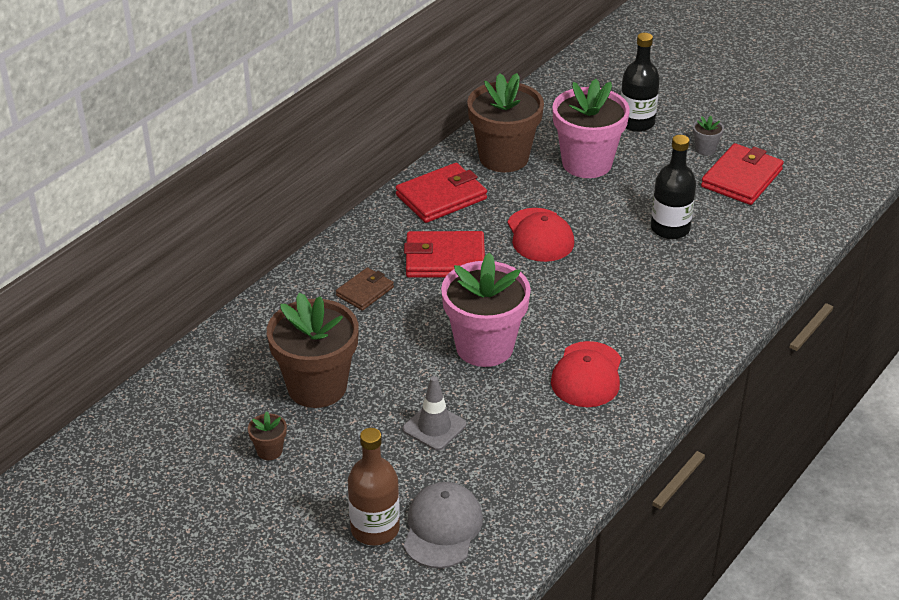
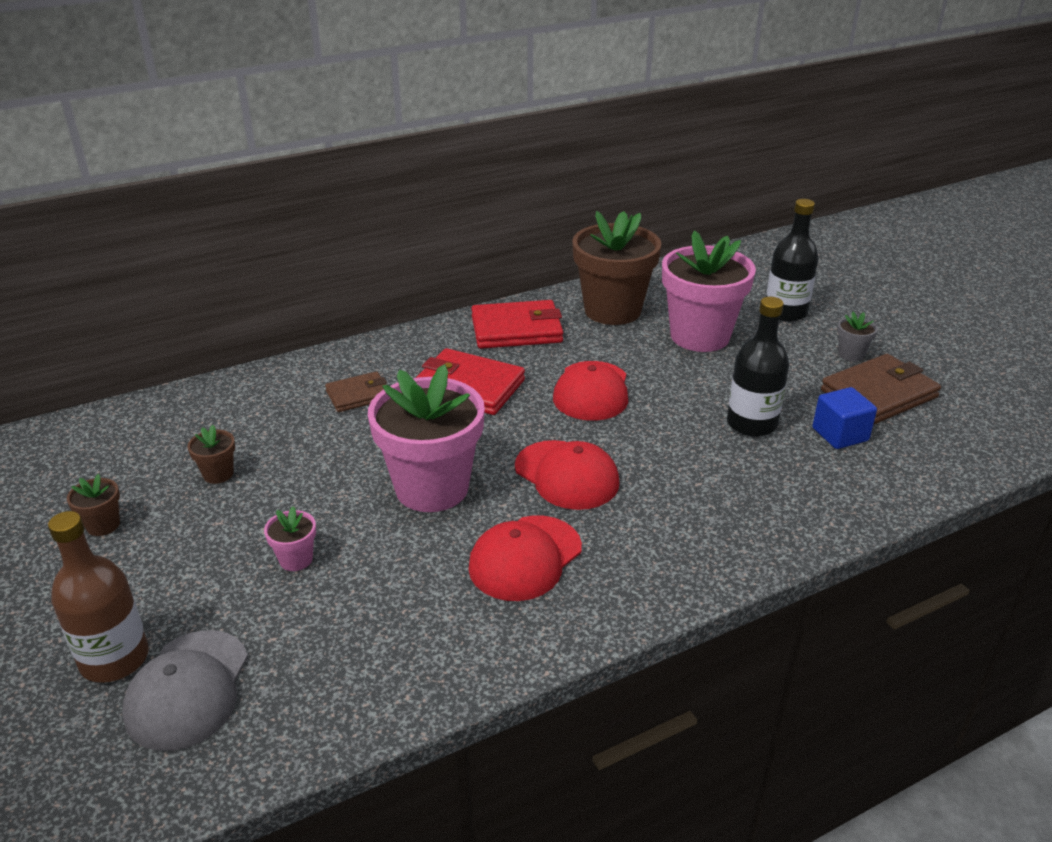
camera: 25 degrees right, 5 degrees down
brown flower pot [267,292,359,408] -> brown flower pot [187,424,235,484], size x0.41
grey traffic cone [403,376,466,451] -> pink flower pot [264,506,316,571]
grey cap [404,482,483,568] -> grey cap turned 150 degrees clockwise [122,630,248,751]
red wallet [701,143,784,205] -> brown wallet [821,354,941,424]
none -> red cap [515,440,620,510]
none -> blue cube [812,387,877,449]

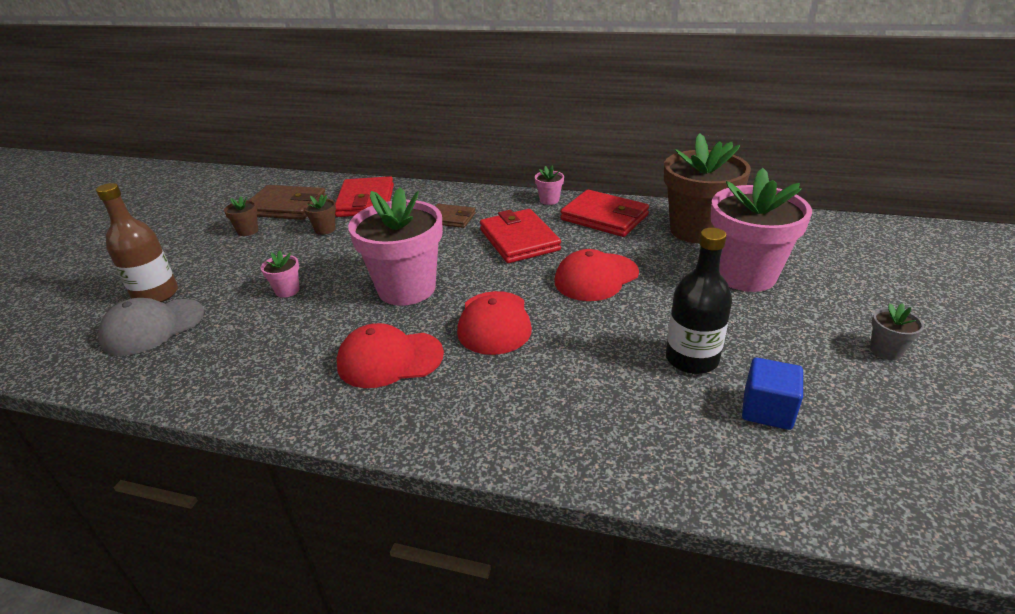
camera: 45 degrees right, 0 degrees up
black bottle [766,199,819,321] -> none
brown wallet [821,354,941,424] -> brown wallet moved to [249,185,326,220]
none -> red wallet [335,176,394,217]
none -> pink flower pot [535,165,564,205]

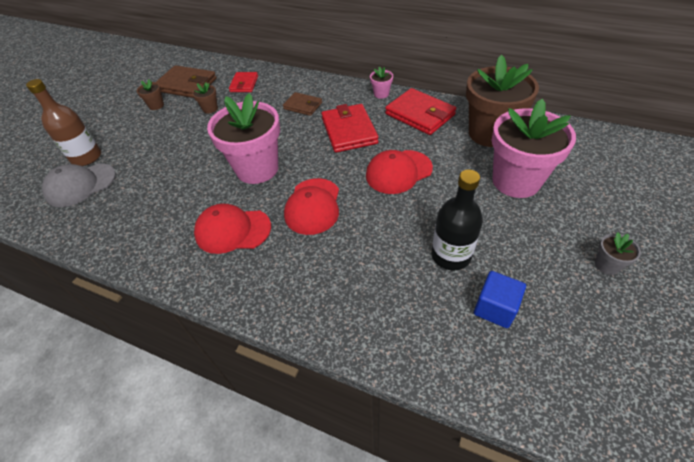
camera: 10 degrees right, 15 degrees up
pink flower pot [261,250,300,298] -> none
red wallet [335,176,394,217] -> red wallet [229,72,258,92], size x0.60

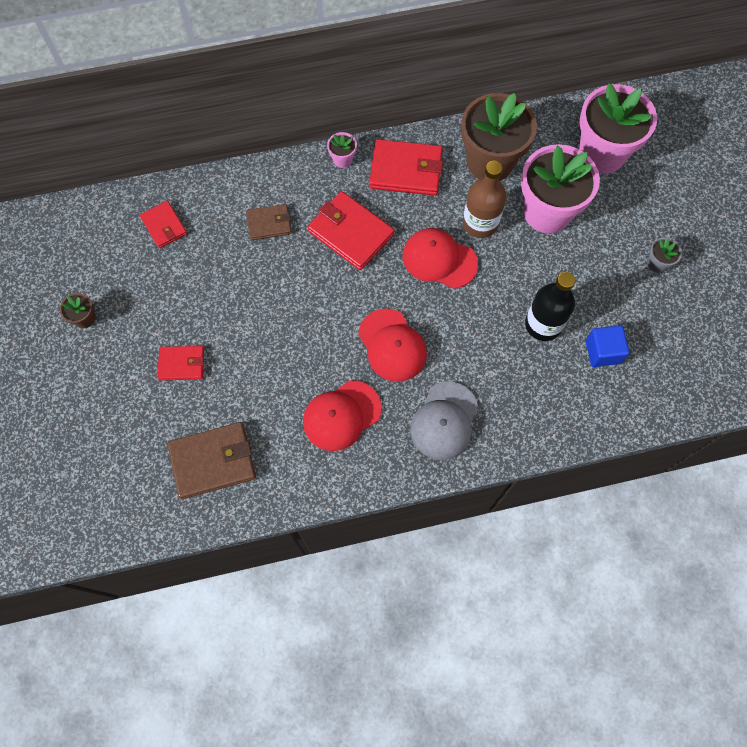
camera: 40 degrees left, 20 degrees up
brown bottle [26,79,101,166] -> brown bottle moved to [463,161,507,238]
grey cap [42,163,116,207] -> grey cap moved to [410,381,478,460]
brown wallet [156,65,217,98] -> brown wallet moved to [167,422,256,499]
brown flower pot [192,82,218,114] -> none
pink flower pot [207,93,280,184] -> pink flower pot moved to [579,83,657,174]
red cap [366,150,433,194] -> red cap turned 90 degrees clockwise [403,228,478,289]
none -> red wallet [157,346,204,380]

